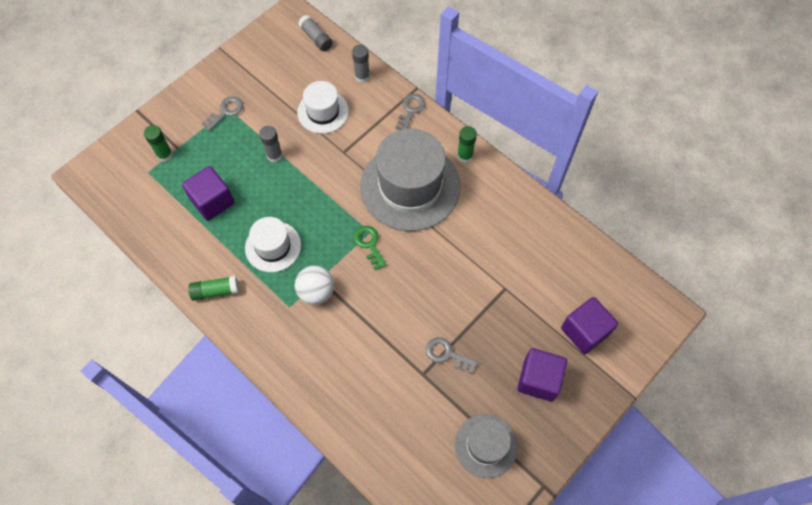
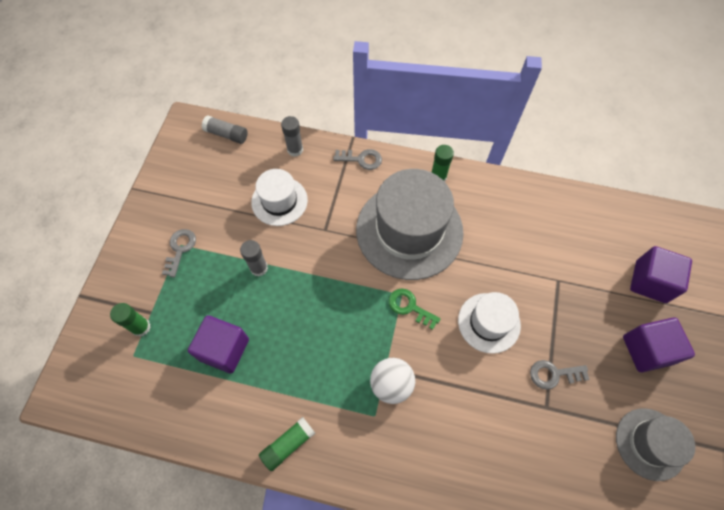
camera: 30 degrees left, 0 degrees up
white hat [245,217,301,272] -> white hat moved to [458,292,521,354]
grey key [395,94,426,130] -> grey key turned 105 degrees clockwise [333,149,382,170]

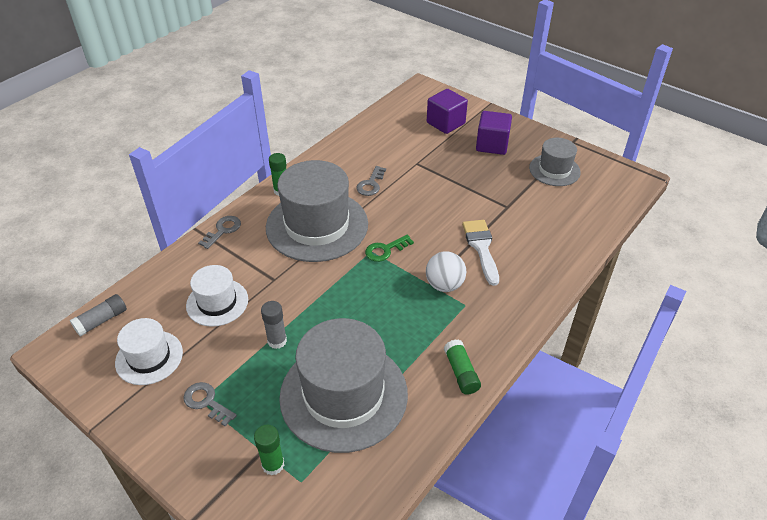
camera: 65 degrees left, 20 degrees down
purple cube [188,315,249,373] -> grey hat [279,318,408,453]
grey glue stick [281,116,303,157] -> none
white hat [458,292,521,354] -> white hat moved to [115,318,183,385]
grey key [530,360,590,390] -> grey key moved to [356,166,386,196]
none -> white brush [462,220,499,286]

